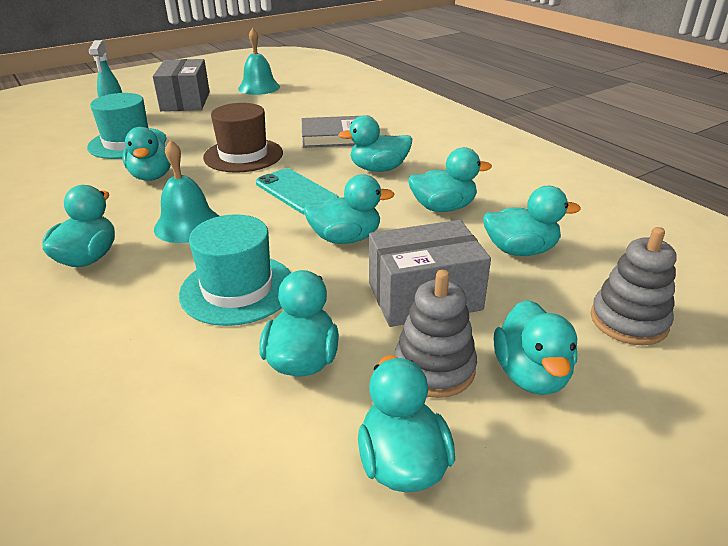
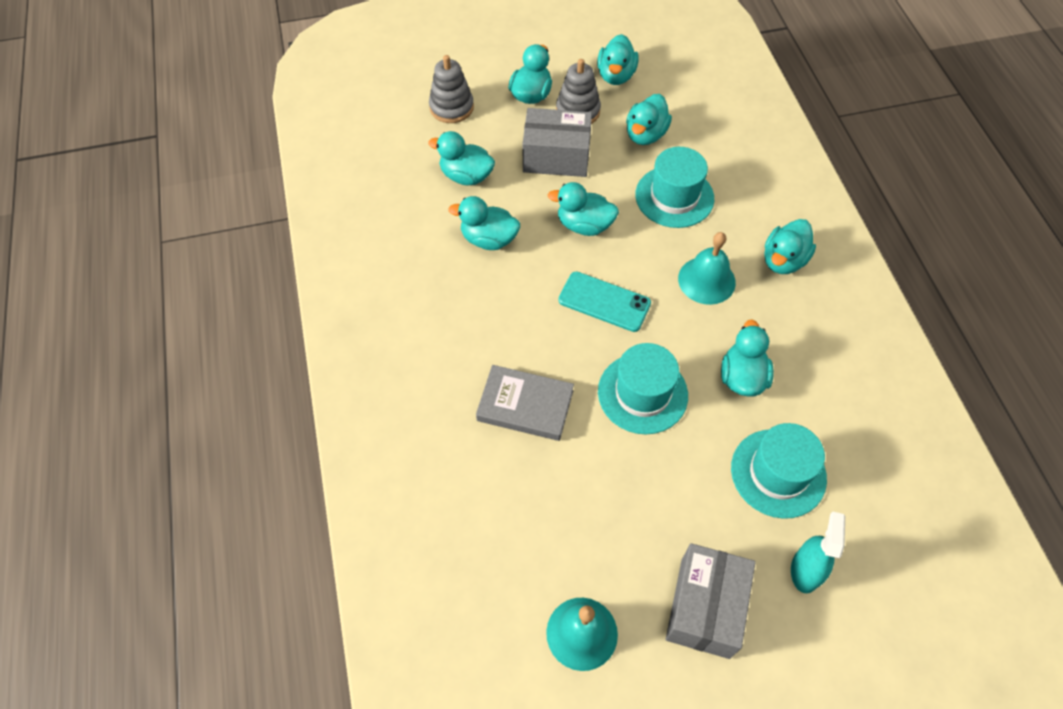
camera: 160 degrees left, 25 degrees up
brown hat [203,103,283,173] -> turquoise hat [598,343,688,434]
turquoise phone [256,168,339,215] -> turquoise phone turned 45 degrees counterclockwise [559,271,651,332]
turquoise duck [339,115,412,172] -> none

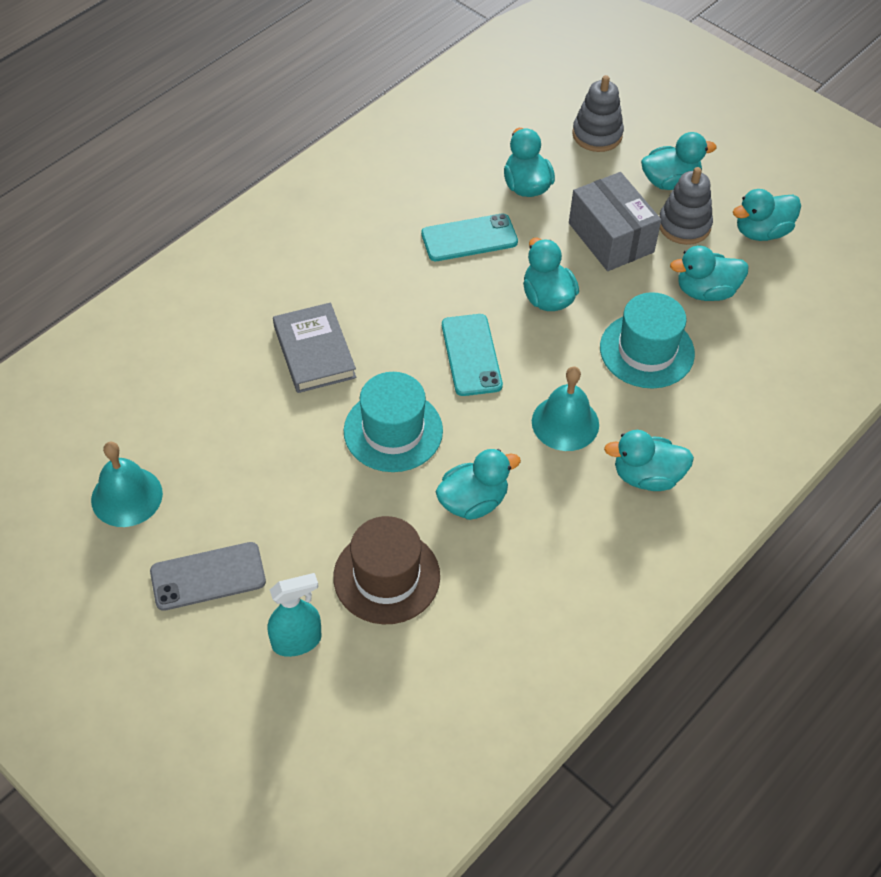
camera: 55 degrees right, 5 degrees down
turquoise duck [448,196,520,250] -> turquoise phone [421,214,518,261]
grey box [666,543,756,659] -> grey phone [150,542,266,611]
turquoise hat [731,423,827,519] -> brown hat [333,516,440,624]

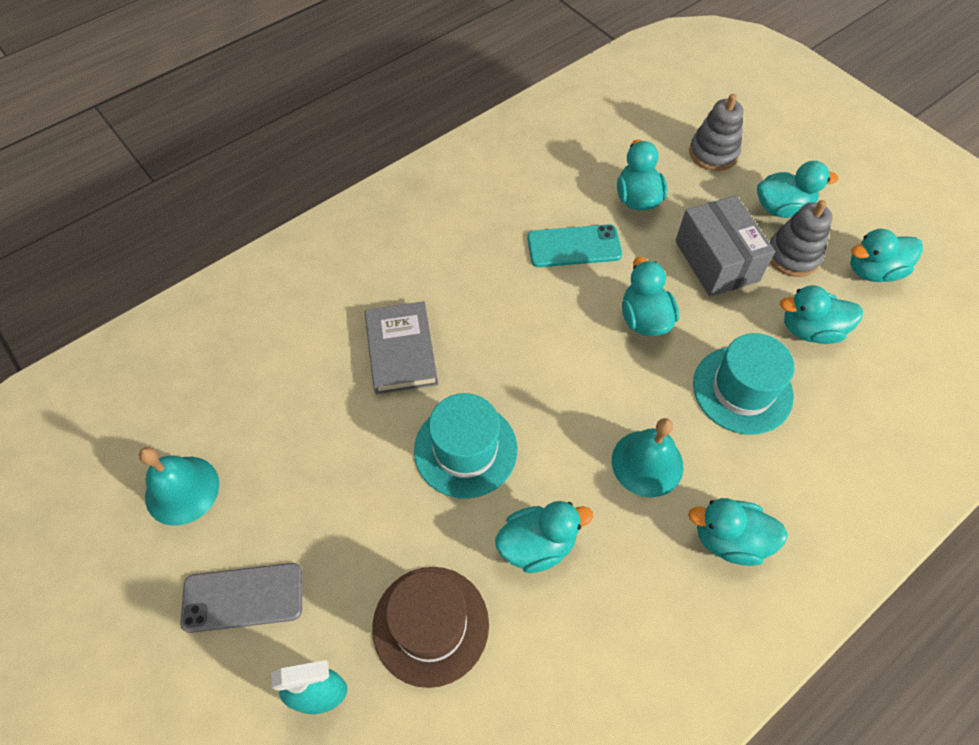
camera: 10 degrees right, 5 degrees up
turquoise phone [442,314,503,396] -> none

